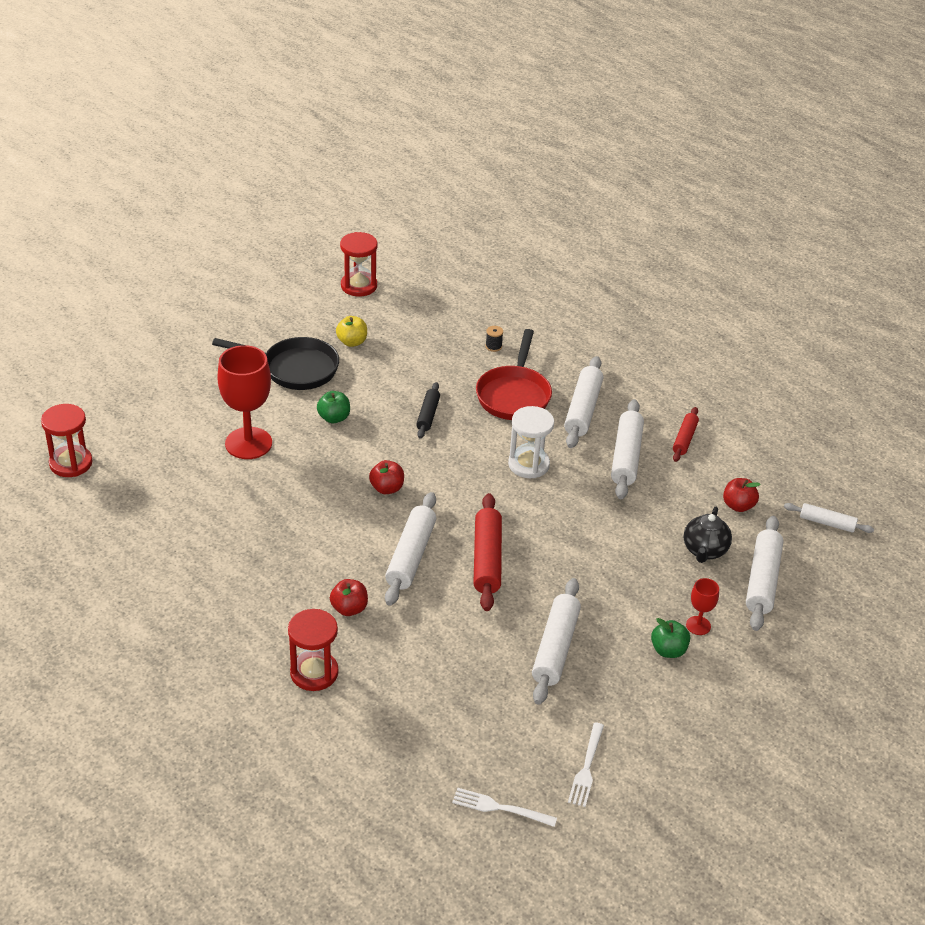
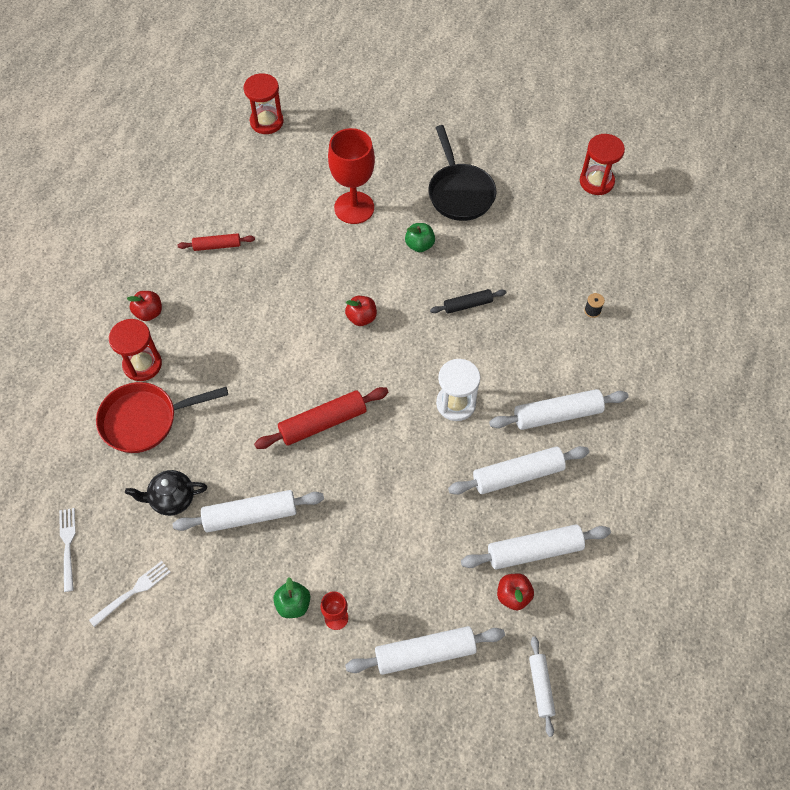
camera: 65 degrees right, 20 degrees up
red apple [330,579,368,616] -> red apple moved to [127,291,162,321]
yellow apple [336,316,367,347] -> none
white rolling pin [385,492,436,606] -> white rolling pin moved to [461,524,611,570]
red pan [476,329,552,420] -> red pan moved to [96,382,228,453]
white fork [568,722,604,807] -> white fork turned 150 degrees clockwise [89,561,170,627]
red rolling pin [673,407,699,462] -> red rolling pin moved to [177,233,255,251]
black teapot [684,507,732,563] -> black teapot moved to [125,470,207,516]

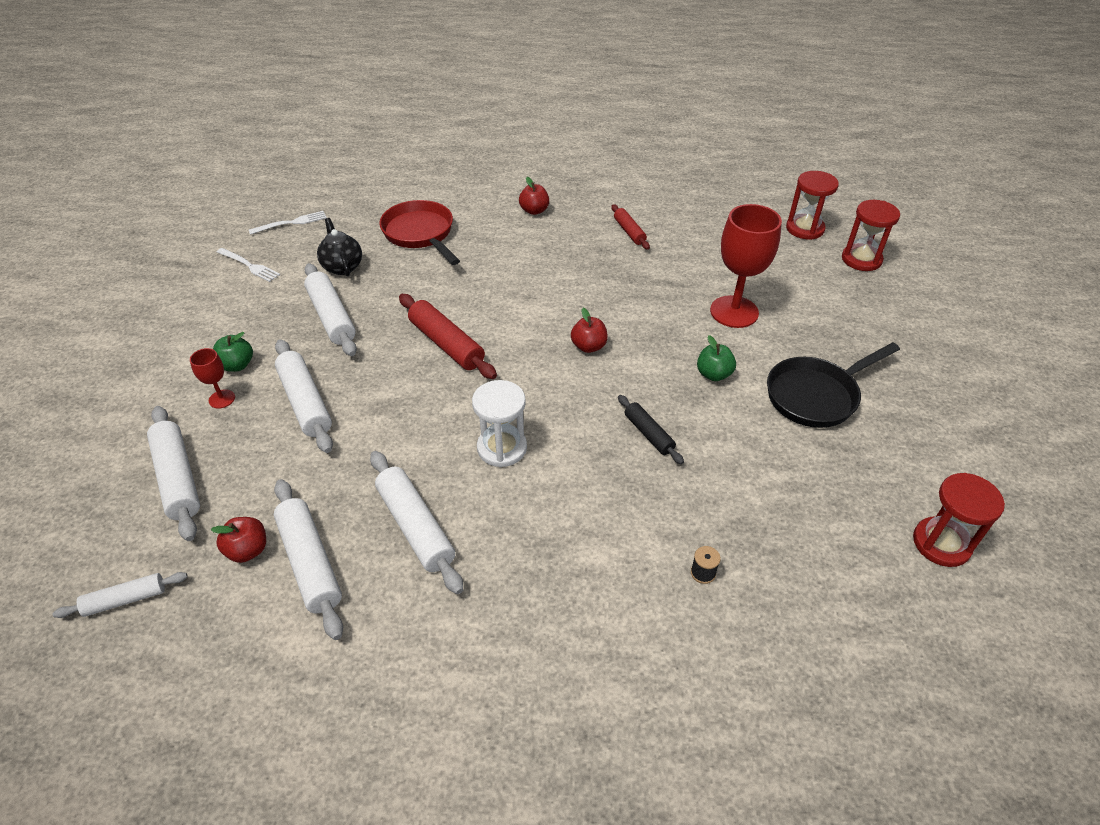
camera: 75 degrees right, 15 degrees down
red hourglass [109,319,162,381] -> red hourglass moved to [842,200,900,271]
white rolling pin [489,389,629,430] -> white rolling pin moved to [275,339,333,453]

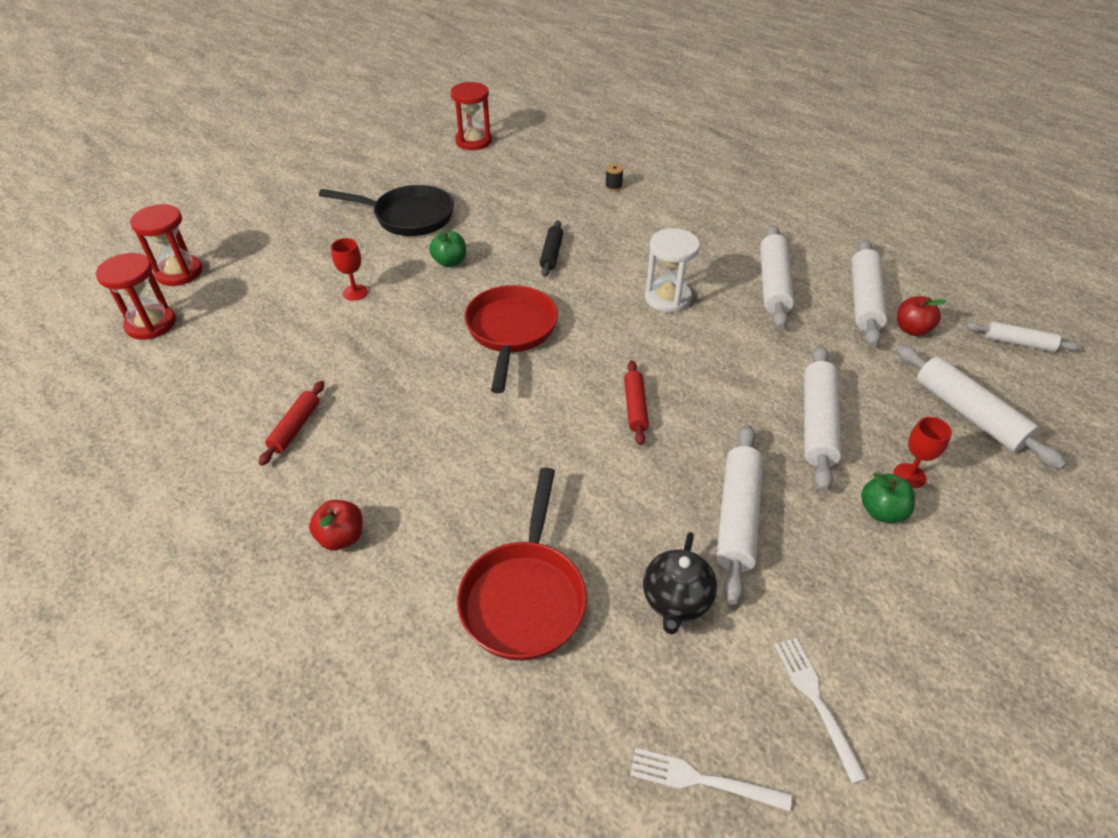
camera: 140 degrees left, 0 degrees up
white rolling pin [147,406,200,541] -> white rolling pin turned 45 degrees counterclockwise [896,345,1067,469]
red rolling pin [399,294,497,379] -> red rolling pin [624,360,649,445], size x0.59
red apple [571,308,608,353] -> red pan [464,285,558,393]
red goblet [710,204,782,328] -> red goblet [331,238,368,301], size x0.47

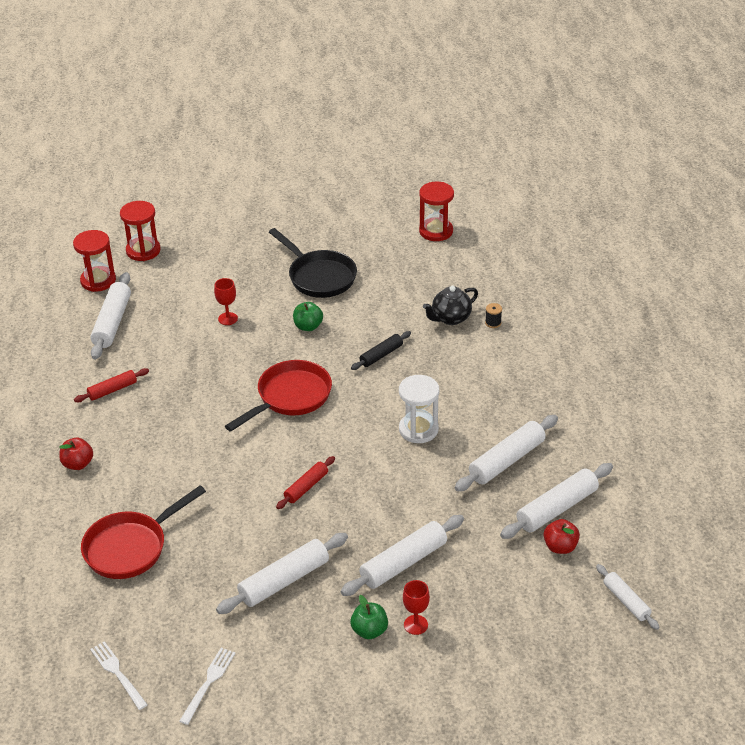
camera: 40 degrees right, 5 degrees down
black teapot [643,532,717,635] -> black teapot moved to [423,286,478,325]
white rolling pin [896,345,1067,469] -> white rolling pin moved to [90,272,131,359]

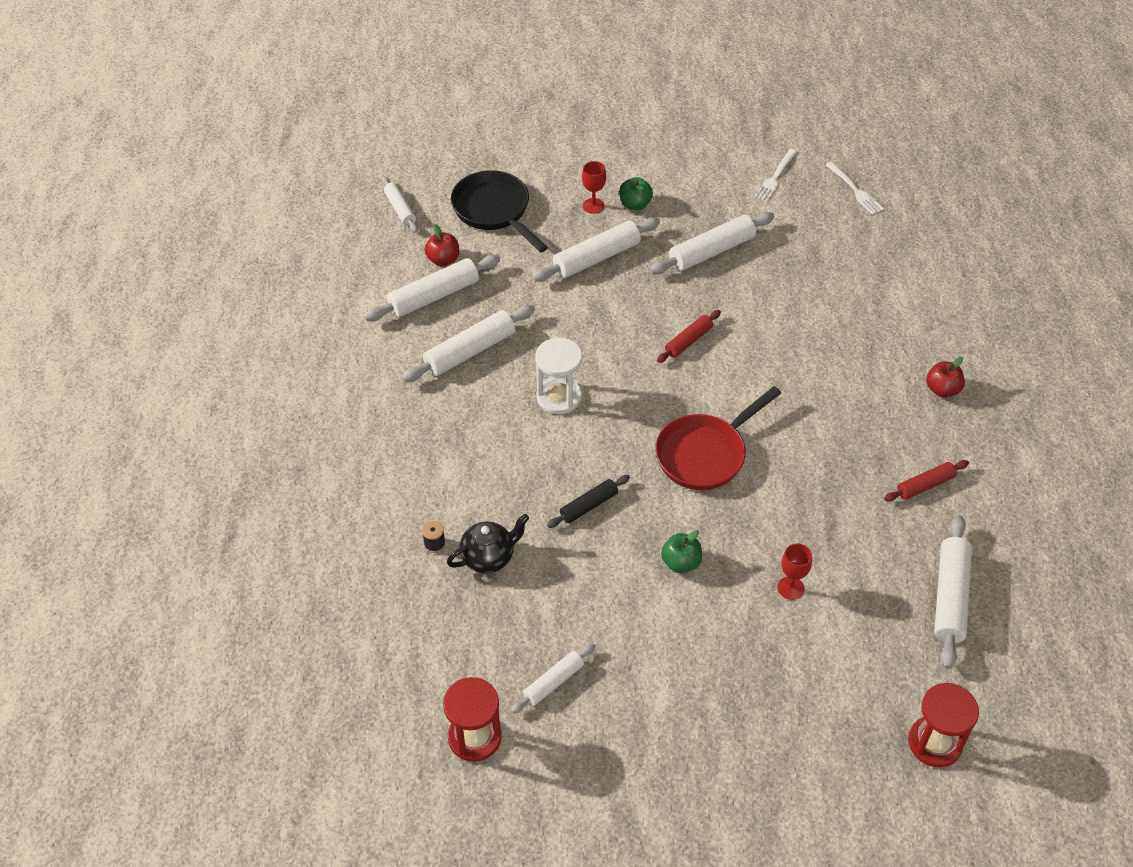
camera: 175 degrees left, 10 degrees up
red hourglass [73,230,116,292] -> none
red pan [81,485,206,579] -> none
black pan [269,228,357,298] -> black pan moved to [451,170,548,252]
none -> white rolling pin [511,643,595,714]

